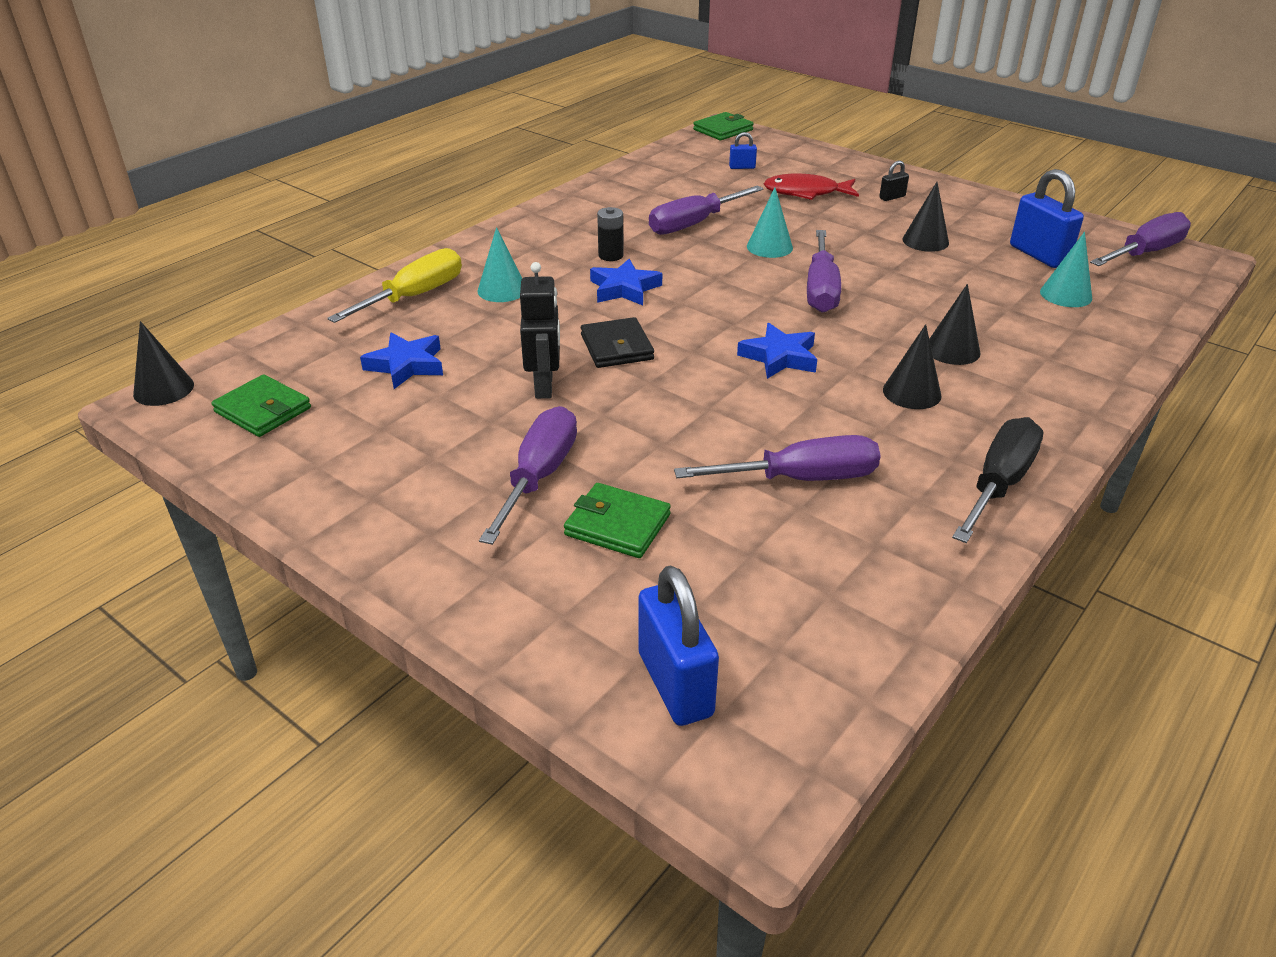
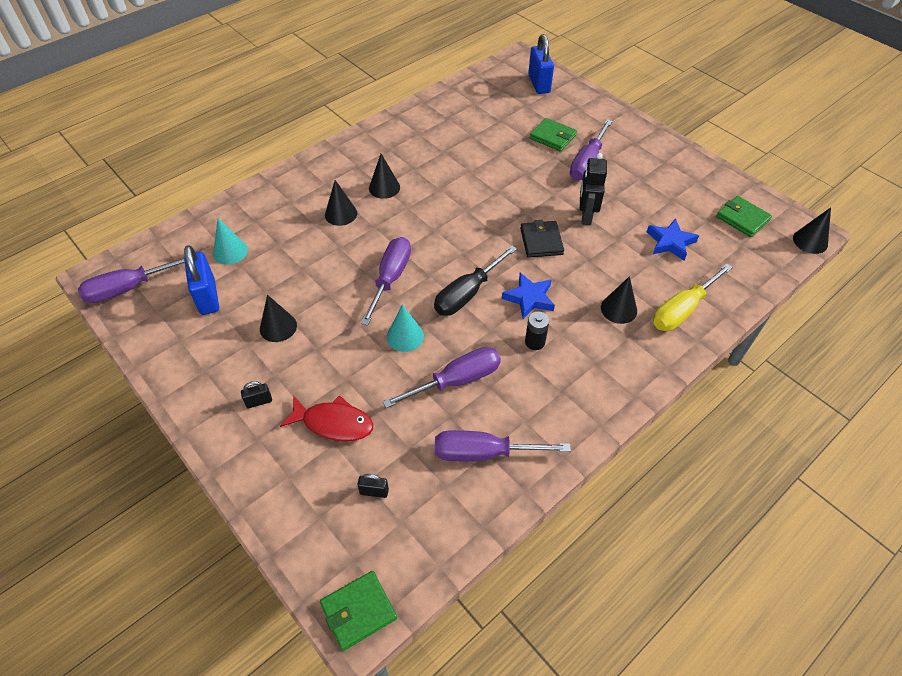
camera: 170 degrees left, 15 degrees up
turquoise cone [477,227,522,302] -> black cone [601,276,637,324]
purple screwdriver [674,435,881,481] -> purple screwdriver moved to [435,430,571,461]
blue padlock [729,132,757,169] -> black padlock [357,474,389,498]
blue star [737,323,817,379] -> none
black screwdriver [952,417,1044,543] -> black screwdriver moved to [434,245,517,316]

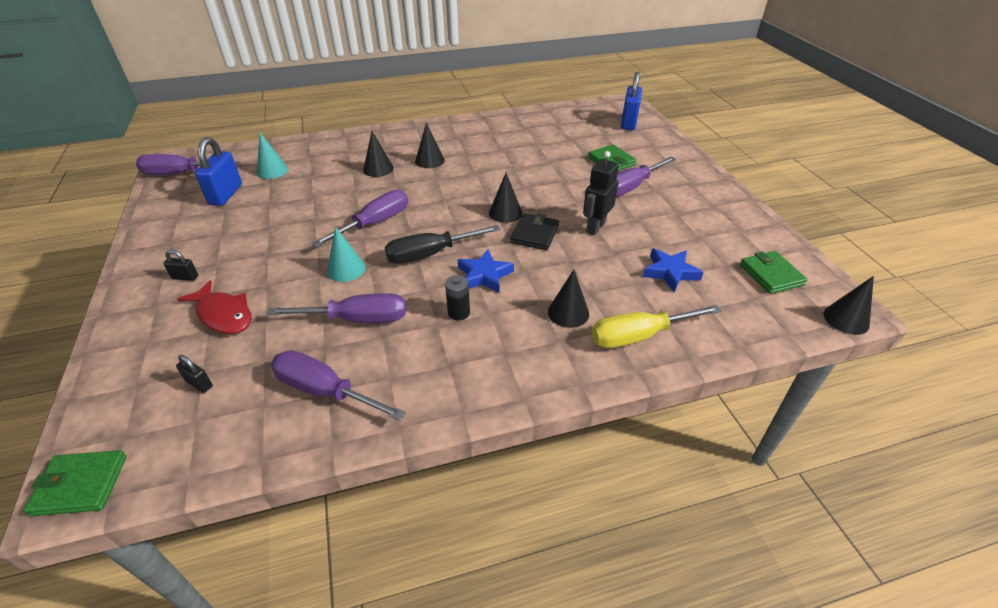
camera: 25 degrees right, 10 degrees down
black cone [260,295,297,342] -> black cone moved to [489,173,522,223]

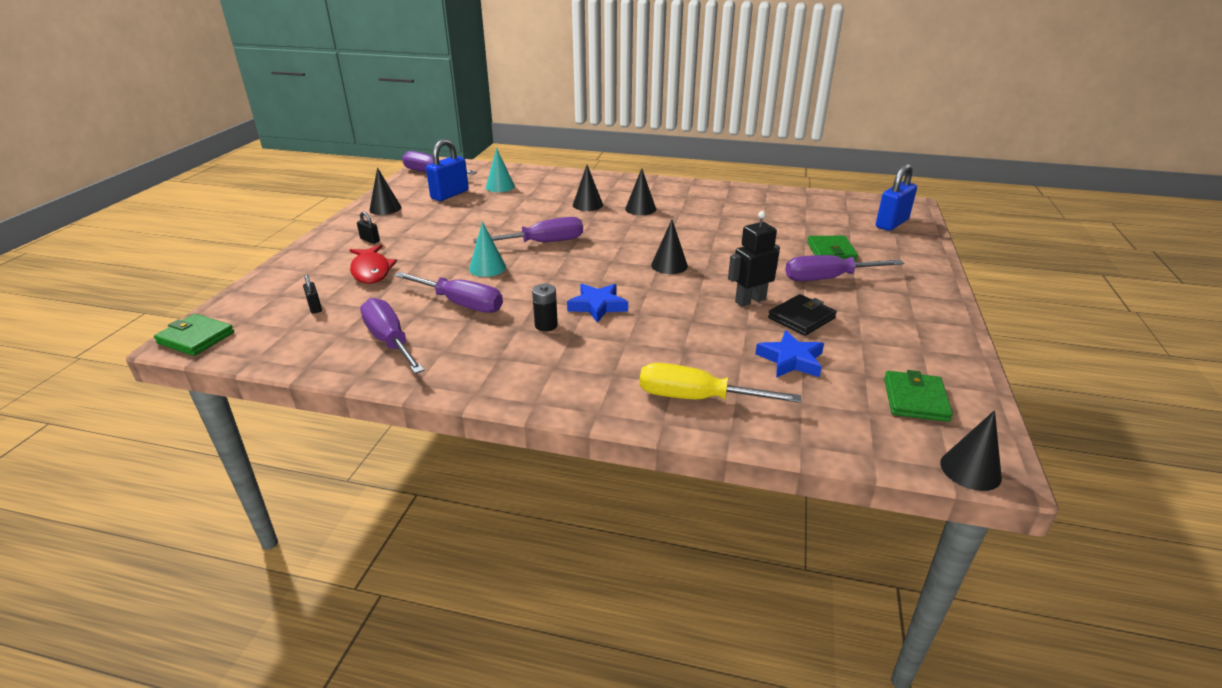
camera: 30 degrees right, 10 degrees down
black screwdriver [385,225,500,264] -> none
black wallet [510,213,559,250] -> black wallet moved to [768,294,837,336]
black cone [548,270,589,328] -> black cone moved to [369,167,401,215]

